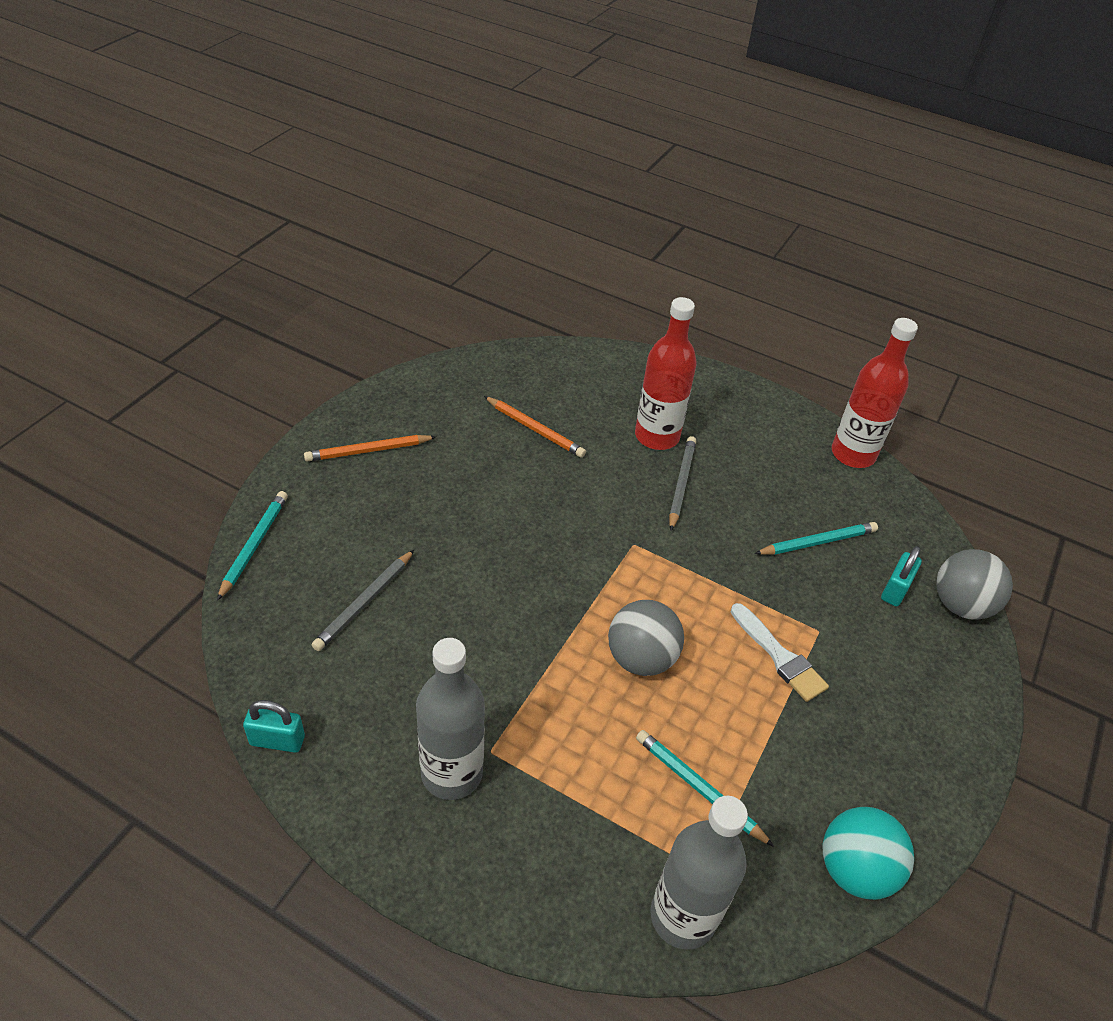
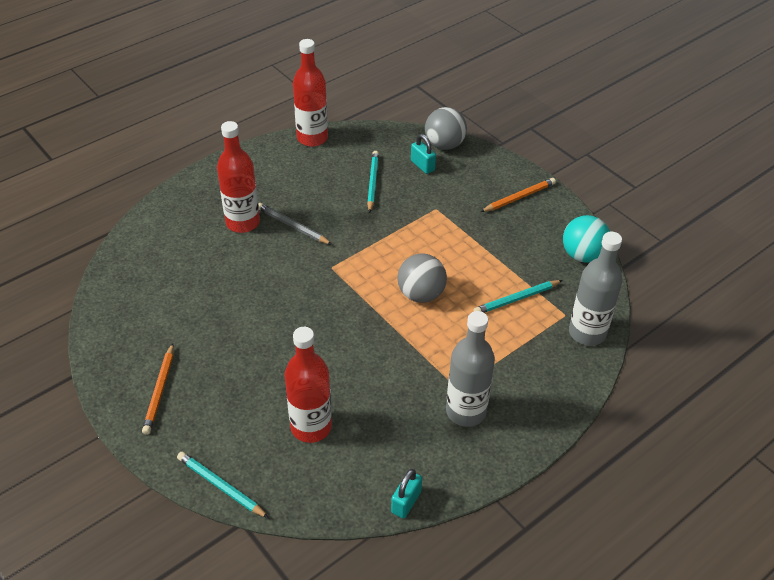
camera: 65 degrees left, 0 degrees up
grey pencil [312,550,414,651] -> red bottle [285,327,332,443]
orange pencil [484,396,586,458] -> orange pencil moved to [481,178,556,212]
white brush [731,603,829,702] -> none

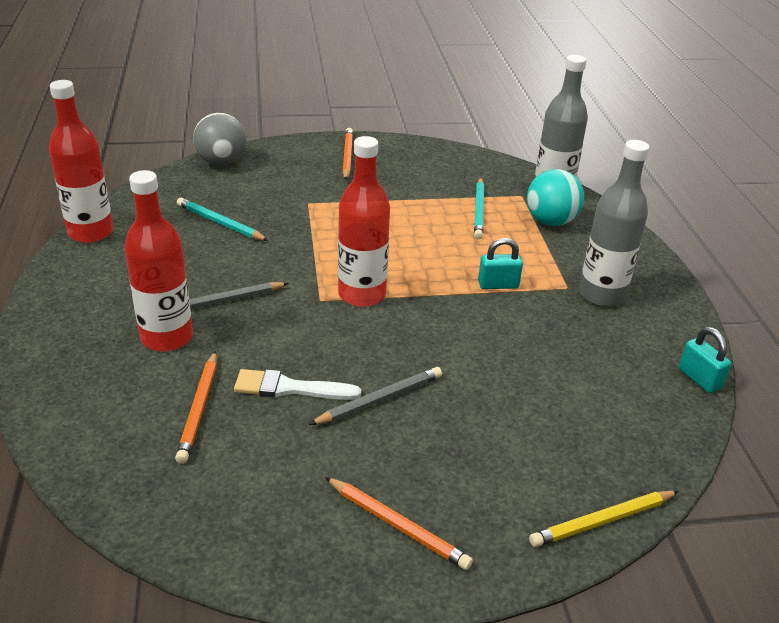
camera: 60 degrees left, 10 degrees down
turquoise pencil [177,452,269,518] -> yellow pencil [529,491,679,547]
red bottle [285,327,332,443] -> red bottle moved to [338,136,390,307]
grey ball [397,253,447,303] -> none
turquoise padlock [411,134,436,174] -> turquoise padlock moved to [478,238,523,289]
turquoise ball [563,215,610,263] -> turquoise ball moved to [527,169,584,226]
none -> orange pencil [175,351,217,464]
none -> white brush [234,369,361,400]
none -> grey pencil [309,367,442,425]

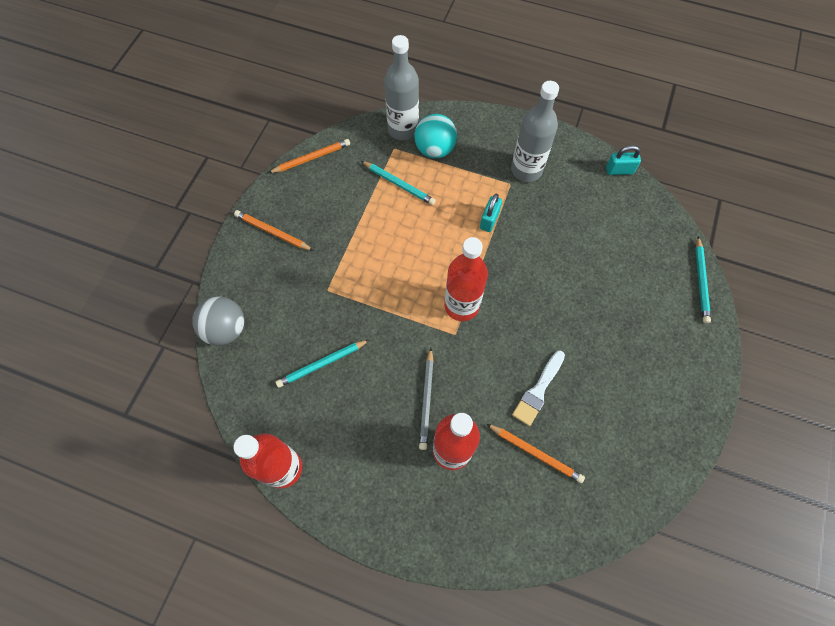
camera: 60 degrees left, 30 degrees up
grey pencil [309,367,442,425] -> none
orange pencil [325,477,473,570] -> orange pencil moved to [268,139,350,173]
yellow pencil [529,491,679,547] -> turquoise pencil [695,236,711,323]

